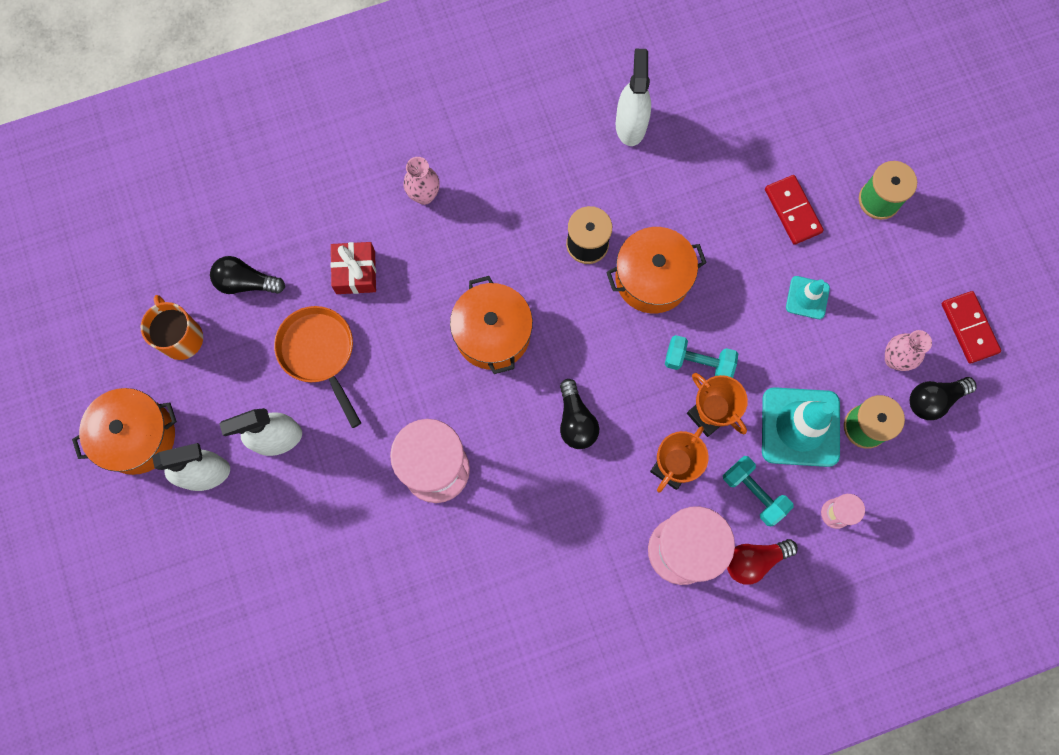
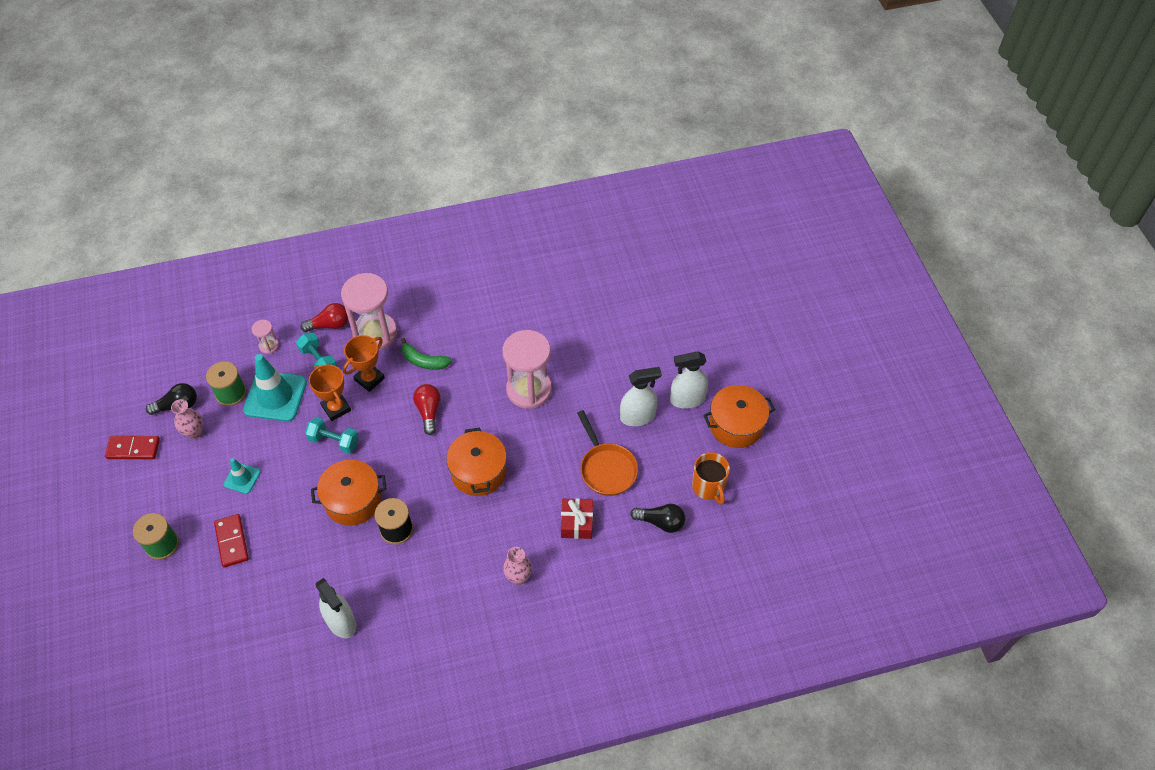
camera: 175 degrees left, 20 degrees down
black light bulb [560,379,599,449] -> red light bulb [413,384,441,435]
white spray bottle [616,49,651,146] -> white spray bottle turned 45 degrees counterclockwise [315,578,356,638]
red domino [942,291,1001,364] -> red domino turned 75 degrees counterclockwise [105,436,160,459]
none -> green banana [401,338,452,370]

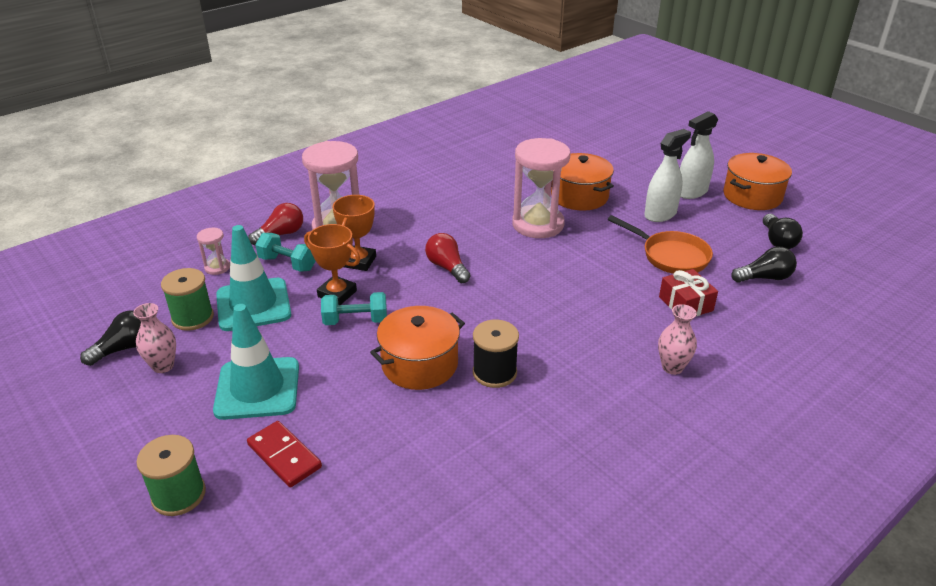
camera: 25 degrees left, 20 degrees down
red domino [105,436,160,459] -> none
turquoise traffic cone [224,458,261,494] -> turquoise traffic cone [213,304,299,420], size x1.91
white spray bottle [315,578,356,638] -> none
green banana [401,338,452,370] -> none
orange pot [446,427,507,496] -> orange pot moved to [551,153,614,211]
orange mug [692,452,730,505] -> black light bulb [763,214,803,249]

